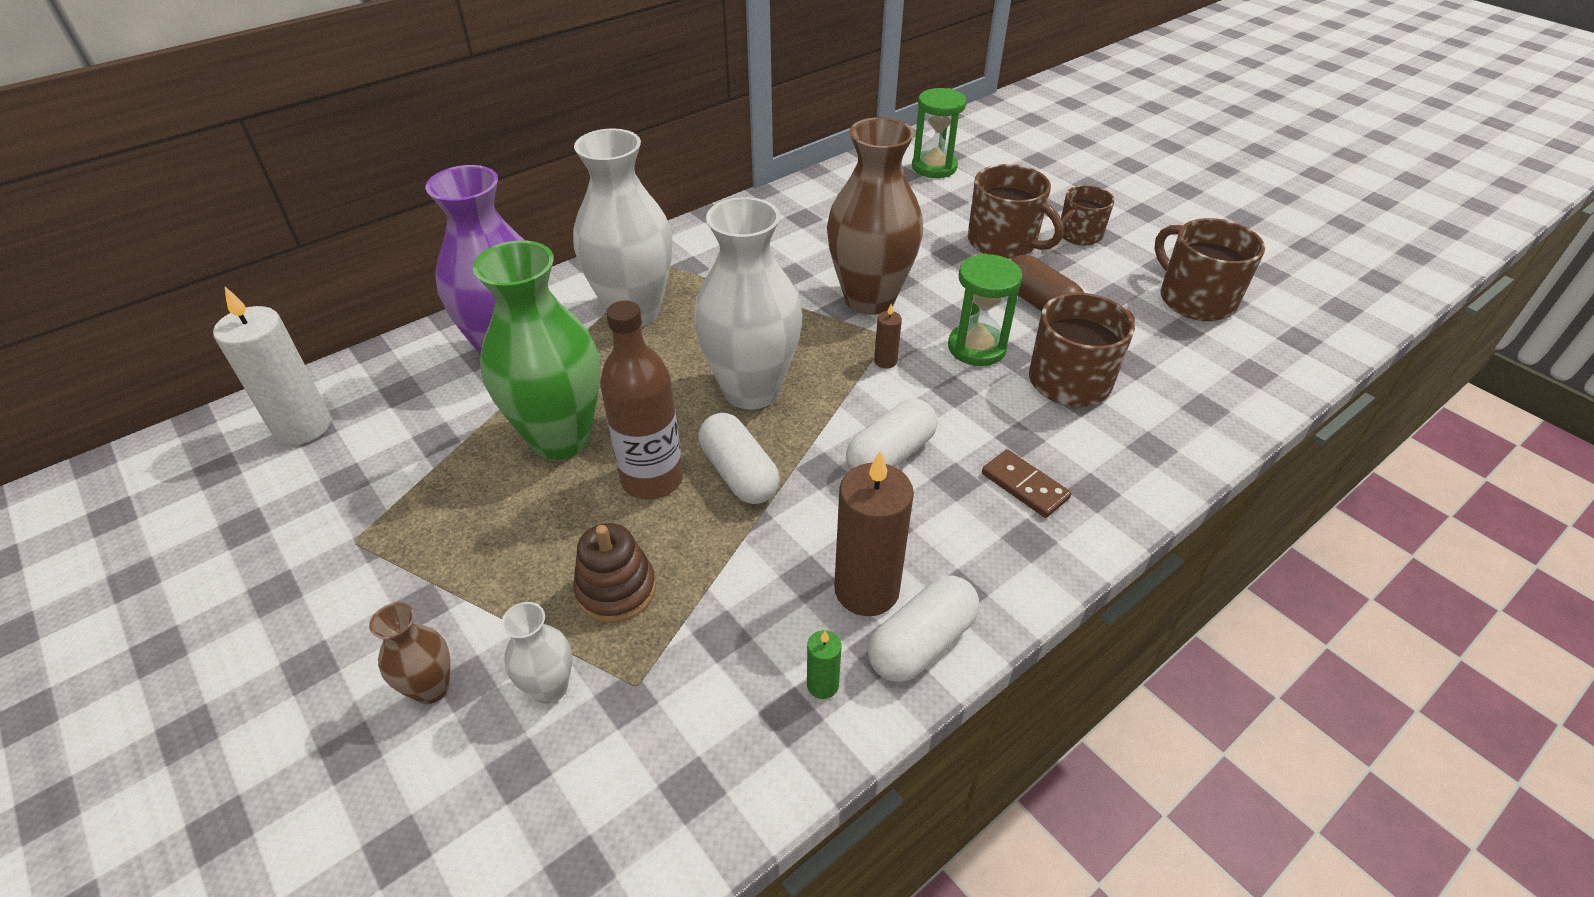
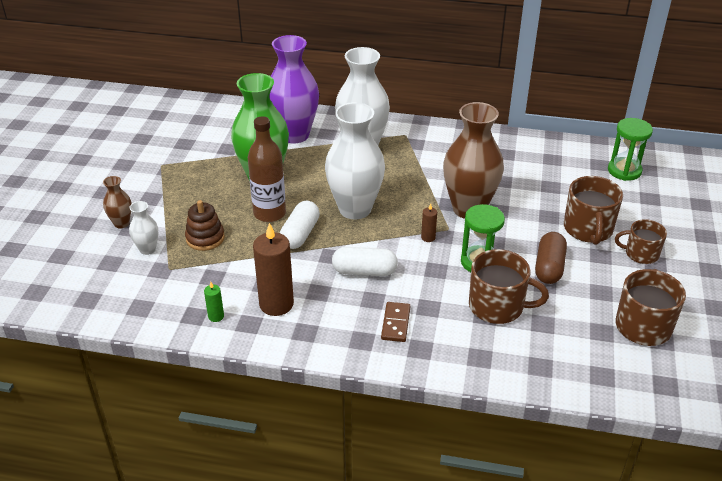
camera: 50 degrees right, 5 degrees down
white candle [213,287,331,445] -> none
white capsule [868,576,980,682] -> none

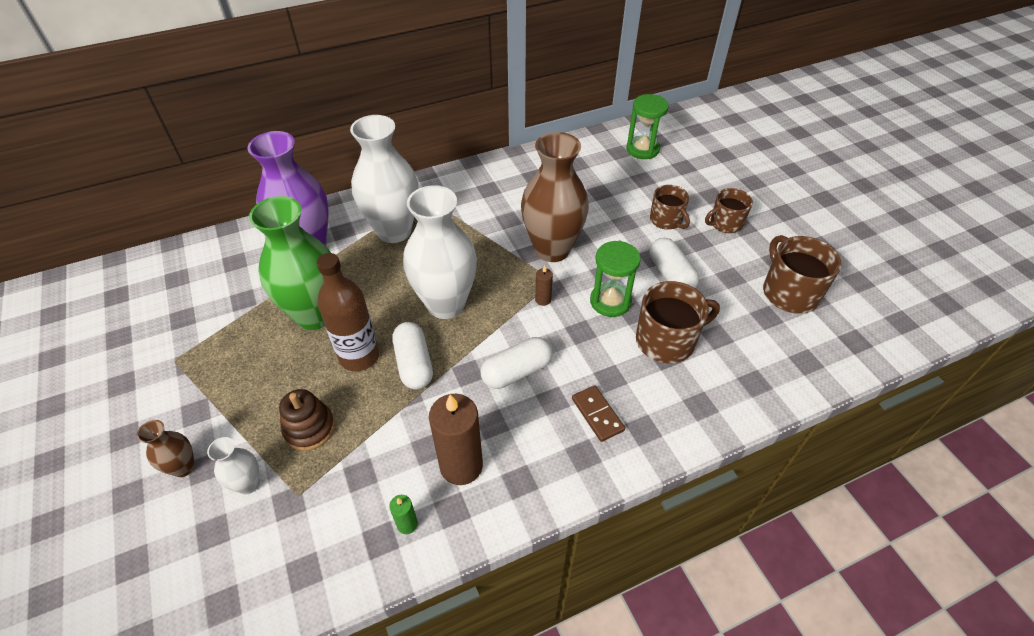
camera: 35 degrees left, 10 degrees up
brown capsule [535,232,567,284] -> white capsule [650,238,699,289]
brown mug [564,176,623,245] -> brown mug [650,185,690,230], size x0.65

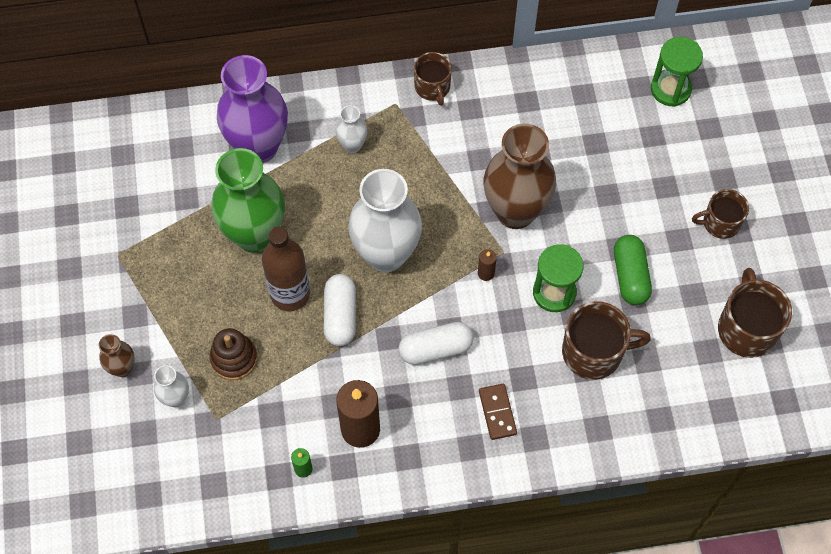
camera: 15 degrees right, 15 degrees up
white vase [350,115,418,243] -> white vase [336,105,367,153], size x0.46
brown mug [650,185,690,230] -> brown mug moved to [414,52,452,106]
white capsule [650,238,699,289] -> green capsule [614,235,652,305]

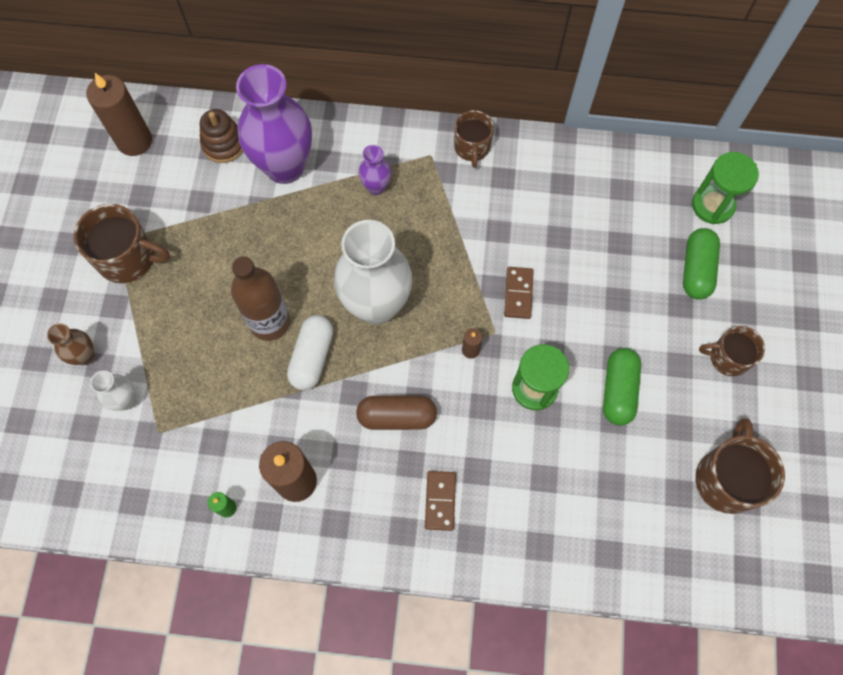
camera: 15 degrees right, 5 degrees up
brown stacking toy [210,328,257,380] -> brown stacking toy moved to [200,109,243,163]
green vase [211,148,285,253] -> none
white vase [336,105,367,153] -> purple vase [358,145,391,195]
white capsule [399,322,474,365] -> brown capsule [356,395,437,430]
brown vase [484,124,556,229] -> brown domino [504,267,534,319]
brown mug [562,301,651,380] -> brown mug moved to [74,204,170,283]
none -> brown candle [86,73,152,156]
none -> green capsule [683,228,720,300]

